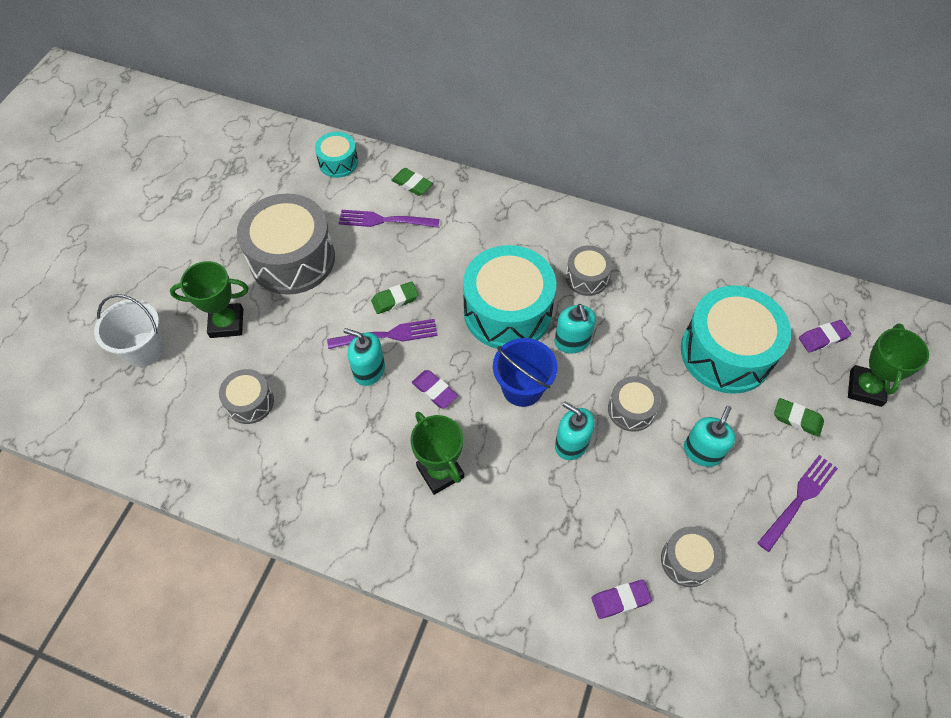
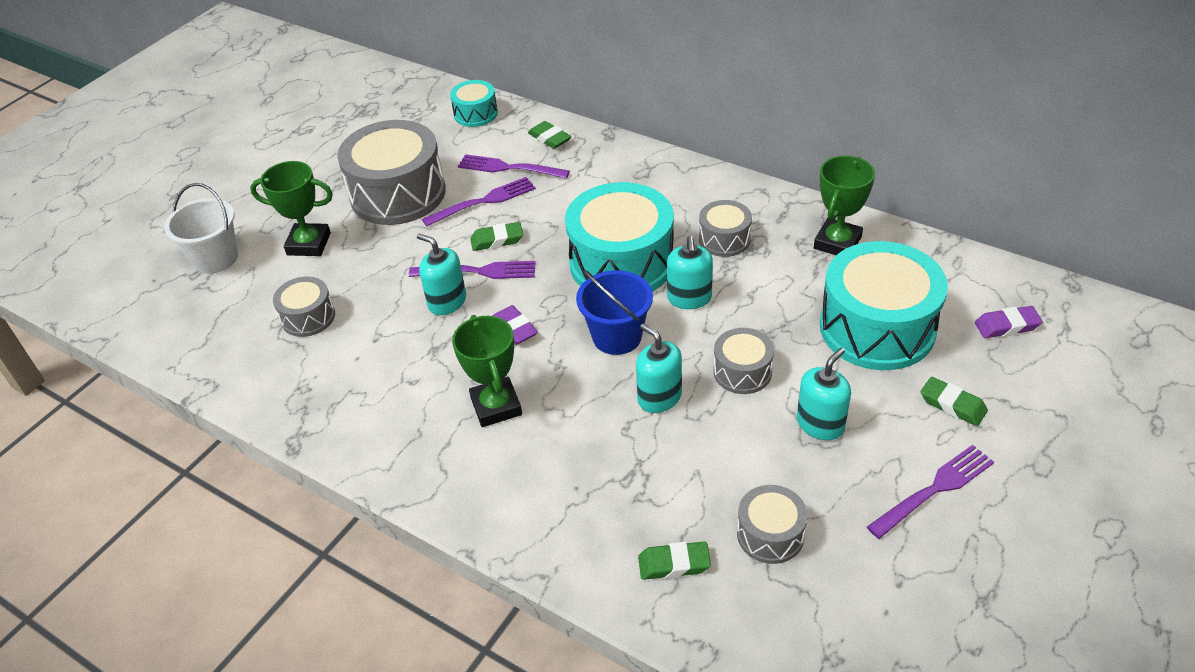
camera: 15 degrees right, 15 degrees down
purple eraser [592,580,652,619] -> green eraser [638,541,711,580]
green trophy [848,323,929,407] -> green trophy moved to [814,156,875,255]
none -> purple fork [422,177,536,227]

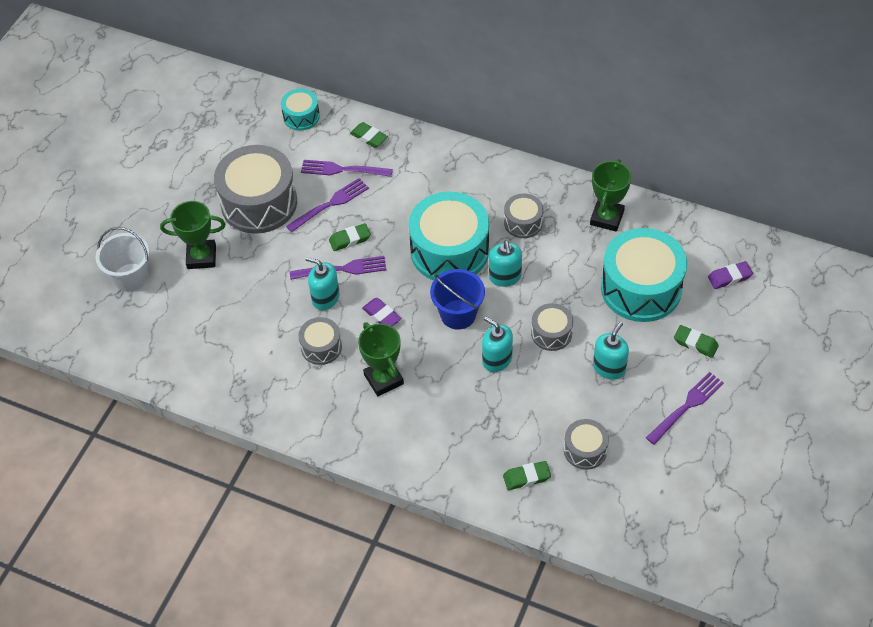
camera: 10 degrees left, 10 degrees up
grey drum [273,276,335,337] -> grey drum moved to [298,317,342,365]

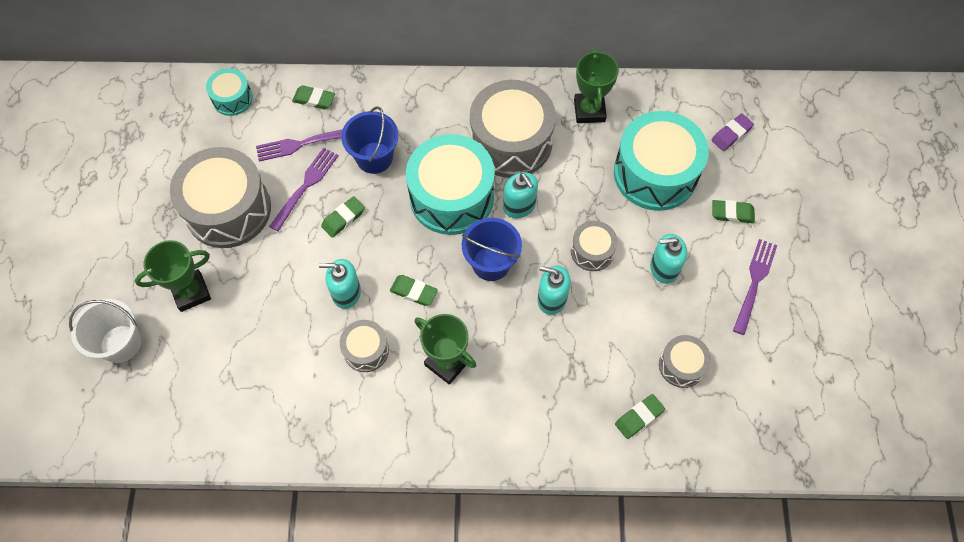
camera: 25 degrees left, 10 degrees up
purple fork [290,256,386,280] -> none
purple eraser [362,298,402,326] -> green eraser [390,275,438,306]
grey drum [504,193,544,238] -> grey drum [470,80,556,178], size x2.00
turquoise soap dispenser [593,322,629,380] -> turquoise soap dispenser turned 105 degrees counterclockwise [650,234,687,284]
none -> blue bucket [341,106,399,174]

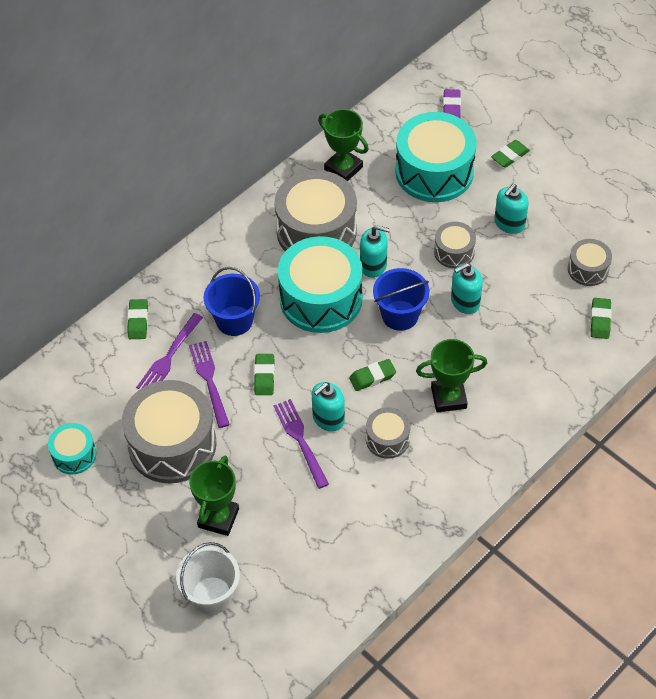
camera: 45 degrees left, 10 degrees down
turquoise drum [206,68,253,116] -> turquoise drum moved to [48,423,96,474]
green eraser [292,86,335,109] -> green eraser turned 60 degrees counterclockwise [127,299,148,339]
purple fork [733,239,777,335] -> purple fork moved to [273,399,329,489]

